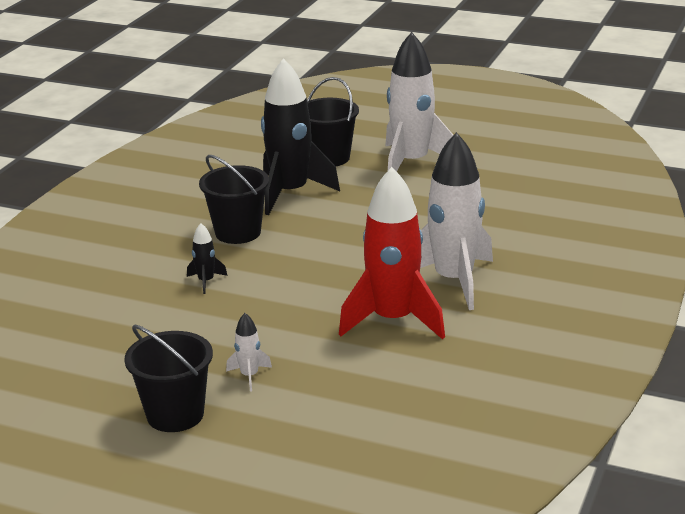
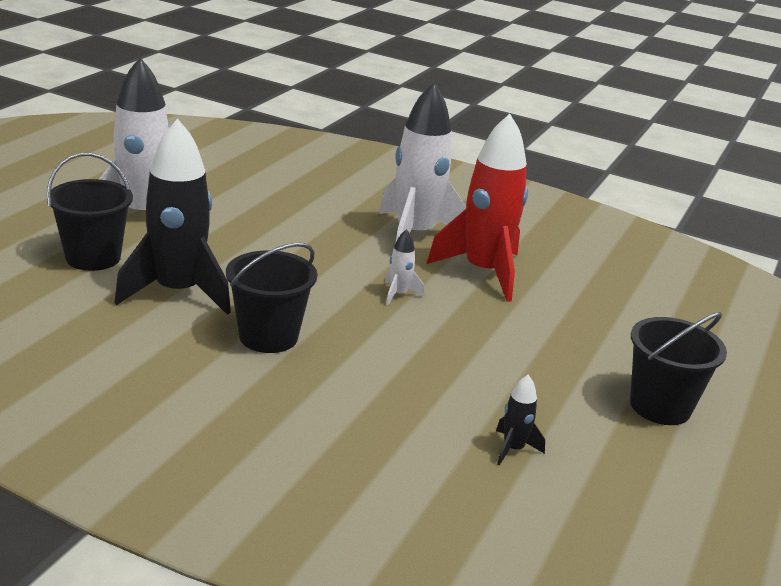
camera: 90 degrees left, 0 degrees up
black rocket [187,223,228,294] -> black rocket moved to [496,375,545,465]
white rocket [226,313,272,392] -> white rocket moved to [385,229,424,305]

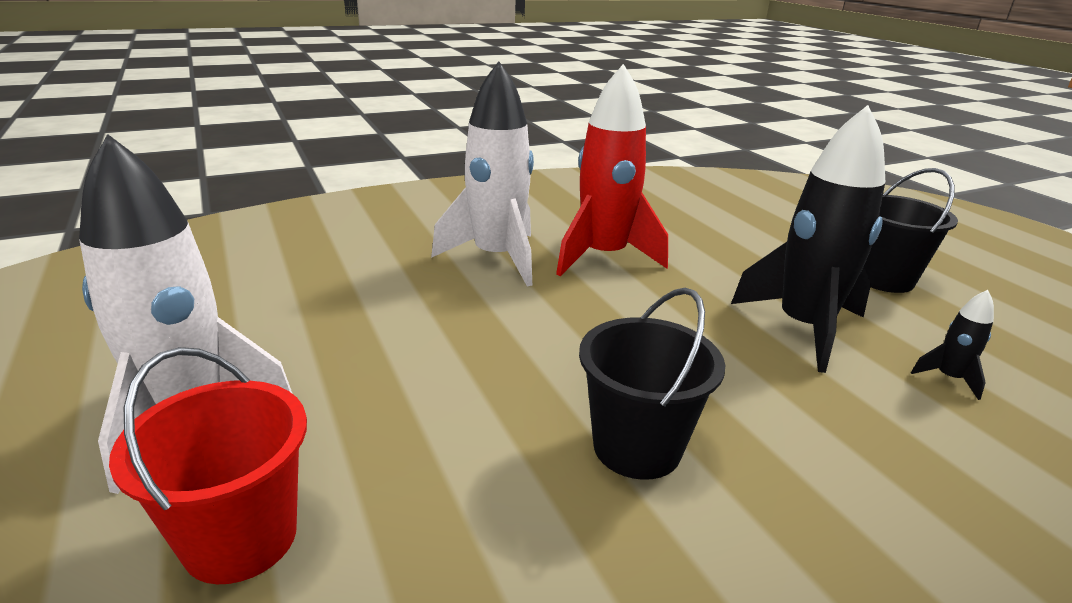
camera: 50 degrees left, 0 degrees up
black bucket [47,153,133,271] -> red bucket [109,347,307,584]
black rocket [115,119,231,315] -> black rocket moved to [731,105,885,373]
white rocket [385,229,424,305] -> none

